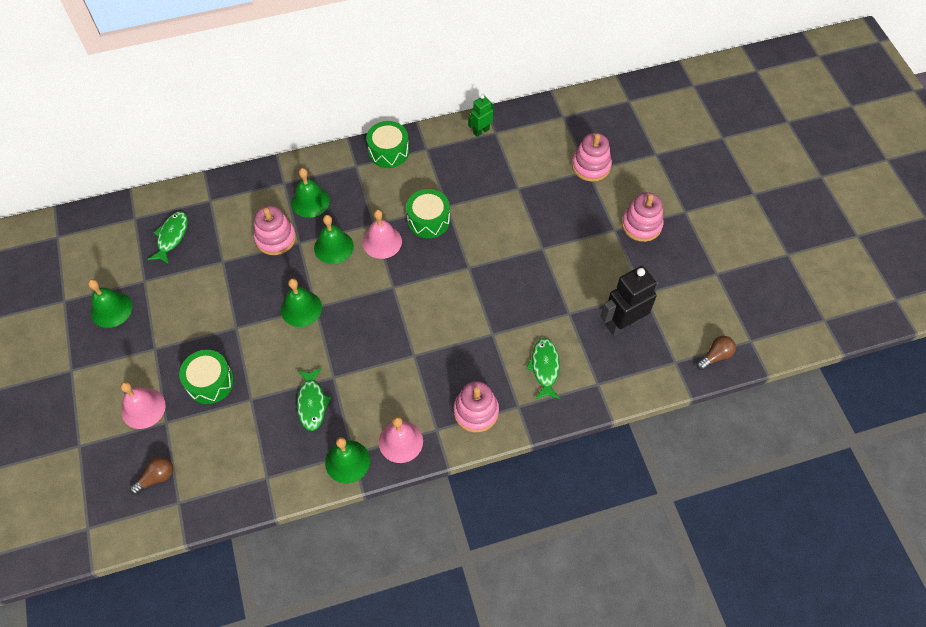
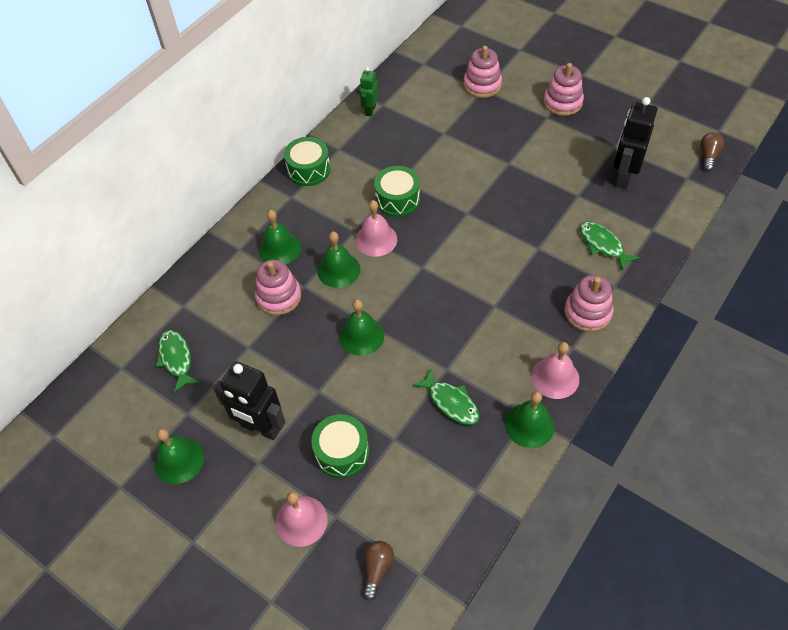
camera: 35 degrees left, 5 degrees down
none -> black robot [213,361,285,440]

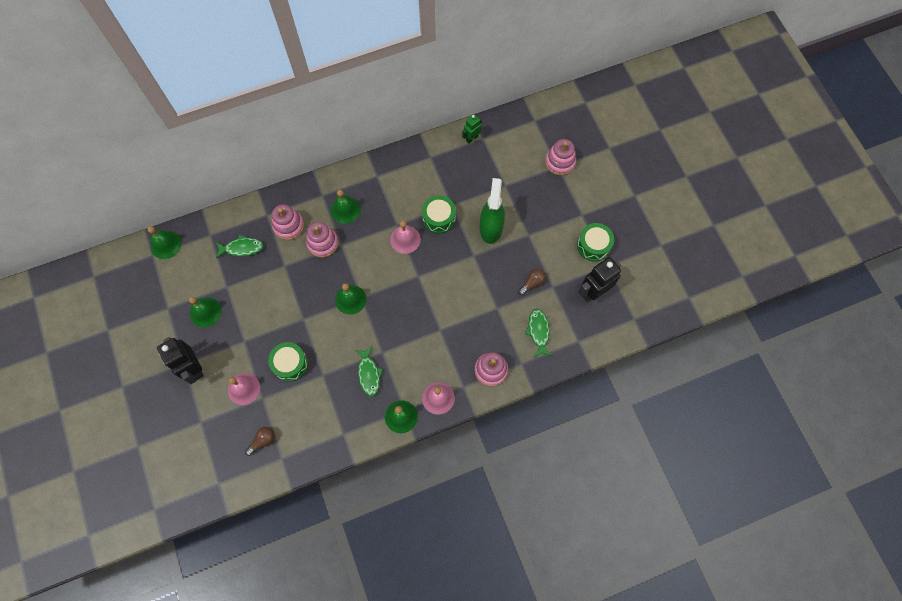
camera: 30 degrees right, 15 degrees up
green fish [156,330,200,393] -> green fish turned 75 degrees clockwise [216,235,264,258]
black robot [213,361,285,440] -> black robot moved to [157,337,204,384]
green drum [284,137,331,186] -> green drum moved to [577,223,614,261]
green bell [317,231,360,288] -> green bell moved to [148,226,181,259]
pink stacking toy [543,63,584,116] -> pink stacking toy moved to [272,204,304,240]
brown light bulb [700,132,724,171] -> brown light bulb moved to [518,269,546,295]
none -> green spray bottle [480,178,505,244]

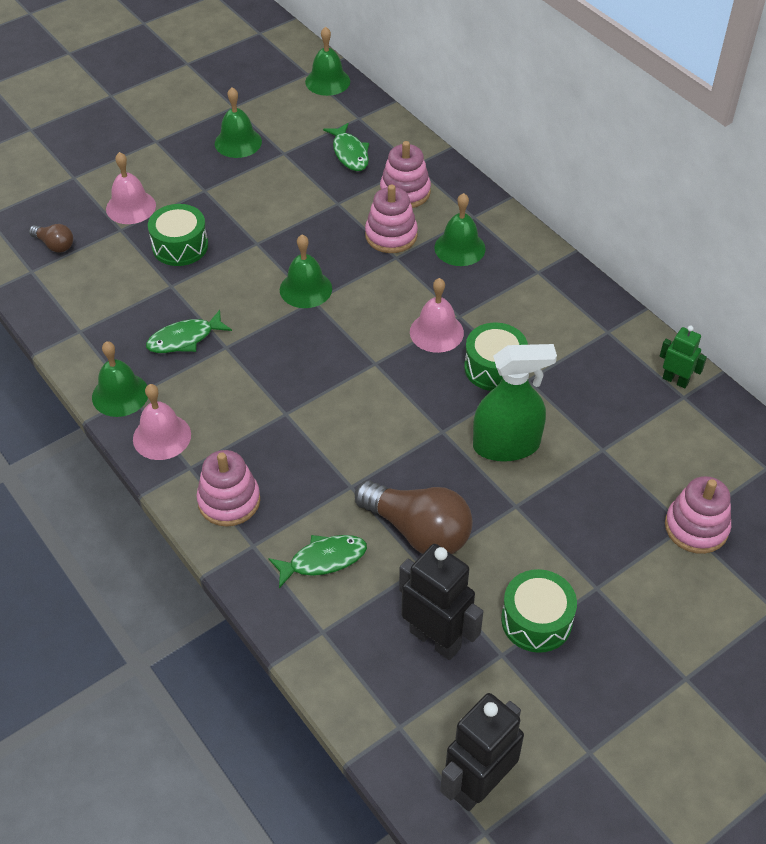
camera: 75 degrees right, 20 degrees down
black robot [157,337,204,384] -> black robot moved to [440,693,524,811]
brown light bulb [518,269,546,295] -> brown light bulb [354,480,473,554], size x2.01

